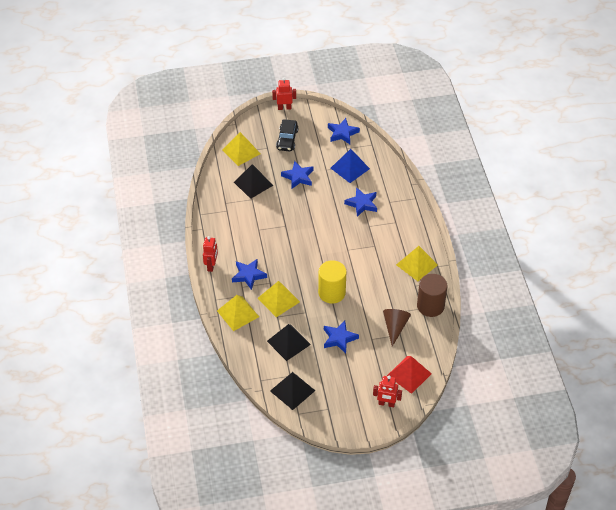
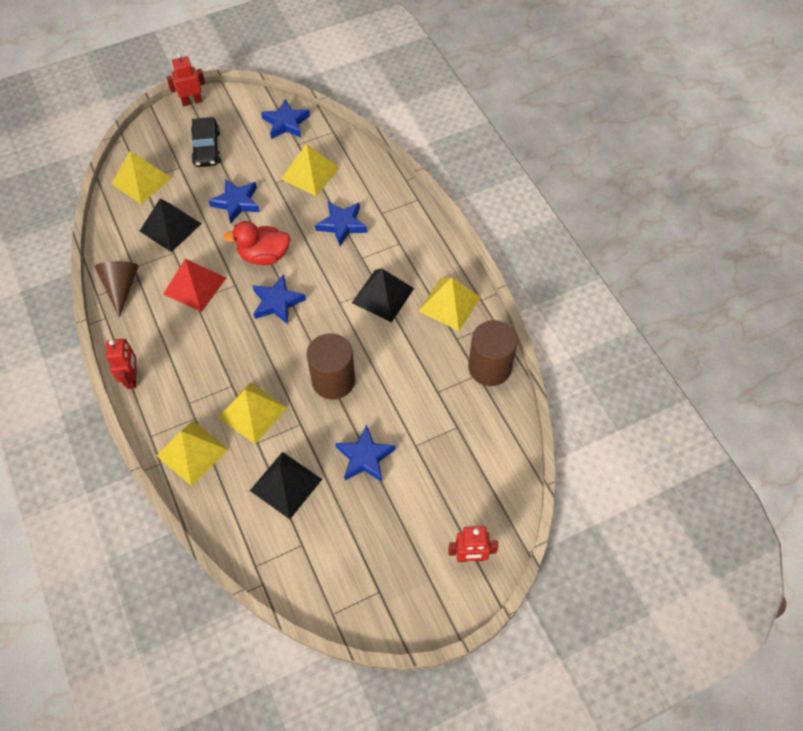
camera: 15 degrees left, 10 degrees up
blue star [232,259,267,290] -> blue star moved to [252,274,306,325]
black pyramid [270,372,315,410] -> black pyramid moved to [352,269,414,322]
yellow cylinder [318,260,346,304] -> brown cylinder [307,333,355,399]
blue pyramid [331,149,370,183] -> yellow pyramid [281,143,340,196]
brown cone [383,309,411,347] -> brown cone moved to [95,261,139,318]
red pyramid [387,356,432,394] -> red pyramid moved to [163,259,226,312]
none -> red duck [223,221,290,265]

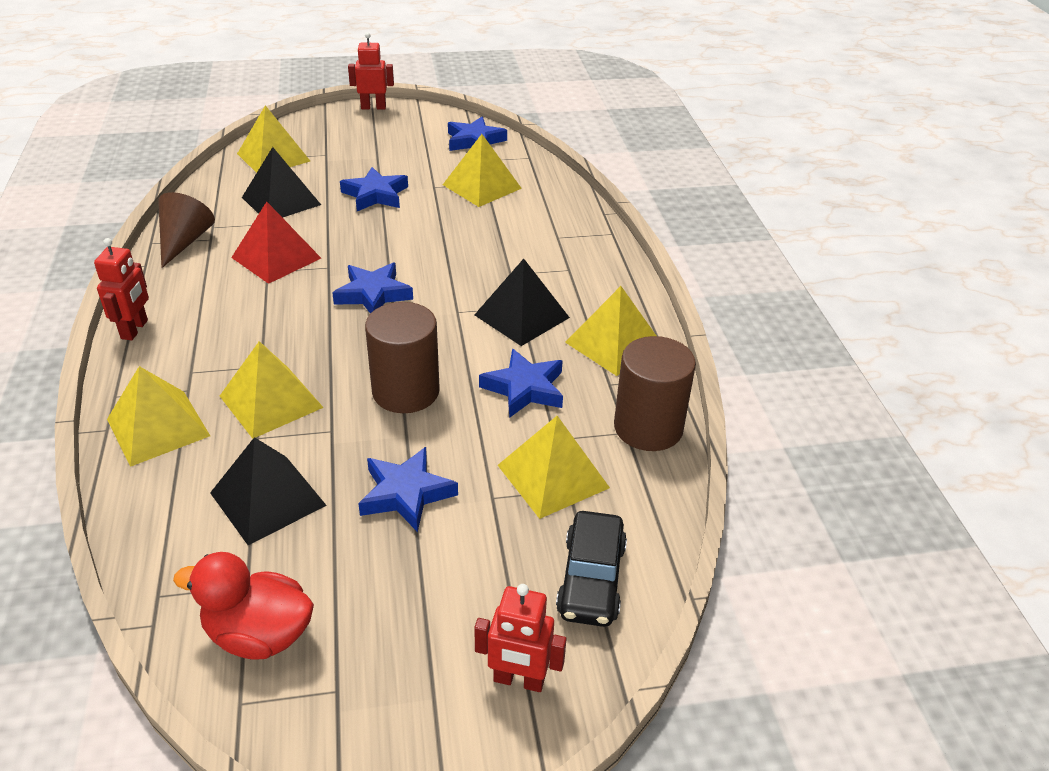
camera: 15 degrees right, 20 degrees down
black car [191,117,221,167] -> black car moved to [556,511,627,627]
red duck [223,221,290,265] -> red duck moved to [173,552,314,660]
blue star [315,201,368,246] -> blue star moved to [479,349,563,418]
none -> yellow pyramid [498,416,610,519]

